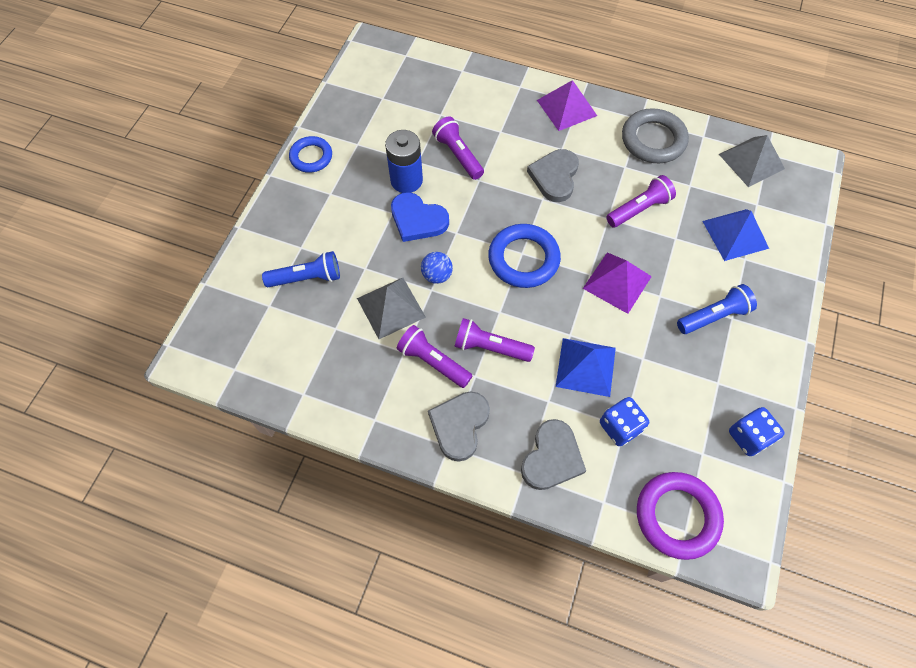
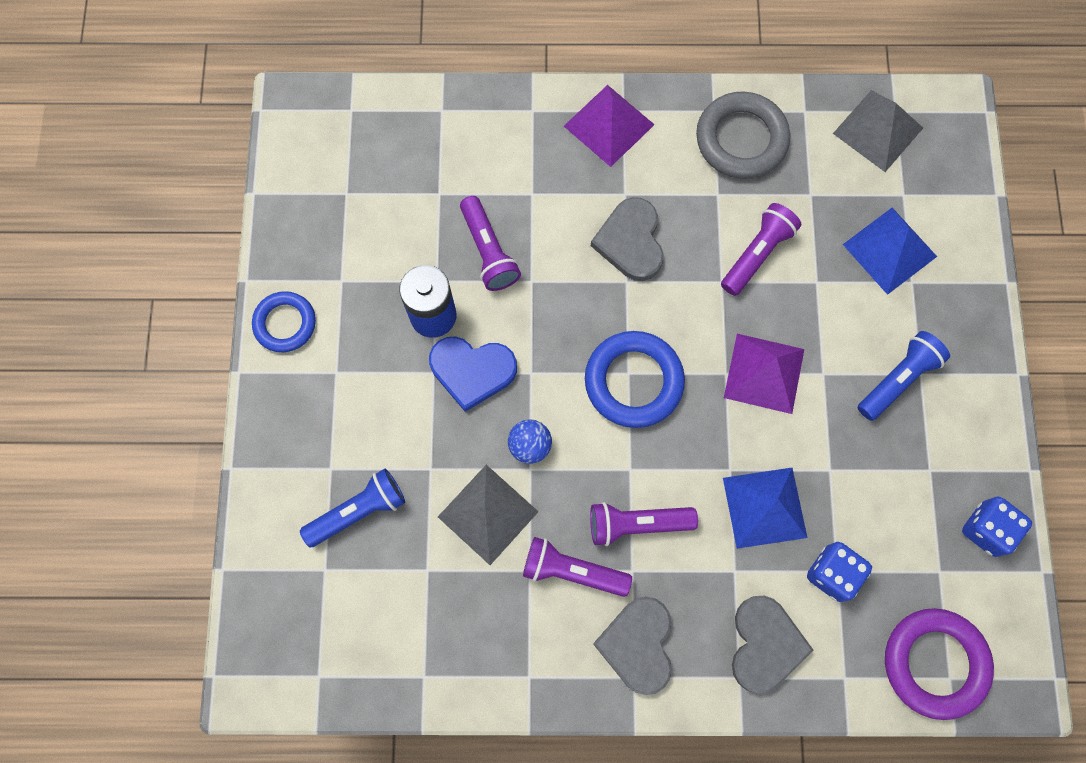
camera: 20 degrees left, 10 degrees up
purple flashlight [432,116,484,180] -> purple flashlight turned 150 degrees counterclockwise [460,196,521,291]

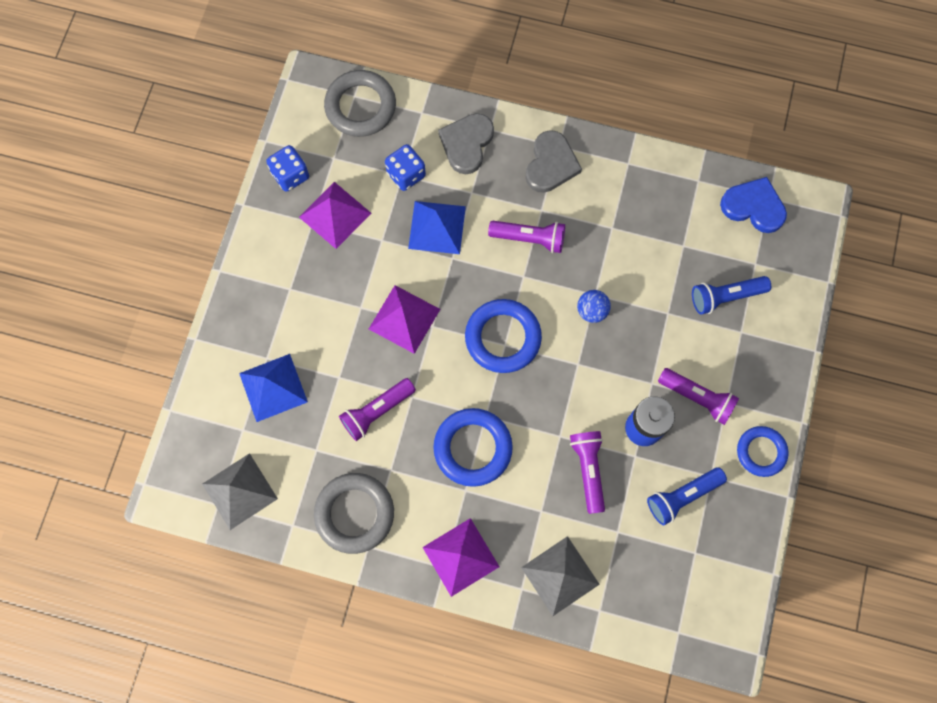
camera: 165 degrees left, 0 degrees up
blue heart [429,337,517,412] -> blue heart moved to [720,177,787,233]
grey pyramid [438,465,539,565] -> grey pyramid moved to [521,536,600,616]
purple flashlight [523,537,632,597] -> purple flashlight moved to [658,368,739,425]
grey heart [591,197,664,281] -> blue ring [433,408,513,487]
blue flashlight [858,331,950,421] -> blue flashlight moved to [647,467,727,525]
purple ring [885,608,994,720] -> grey ring [324,70,396,137]
none -> purple pyramid [299,182,371,249]

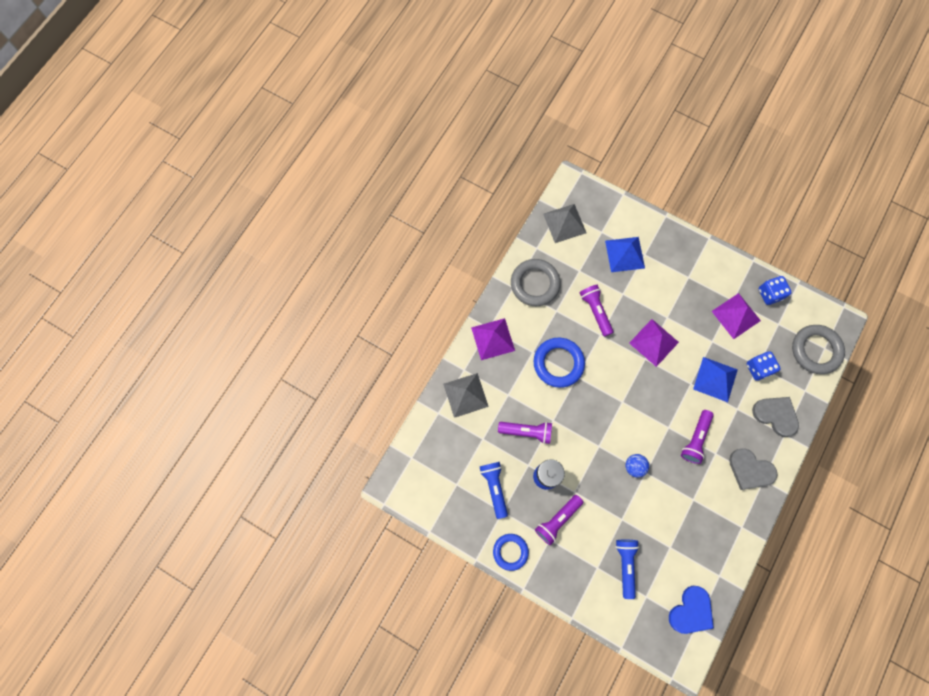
camera: 105 degrees right, 0 degrees up
blue ring [465,299,542,373] -> none

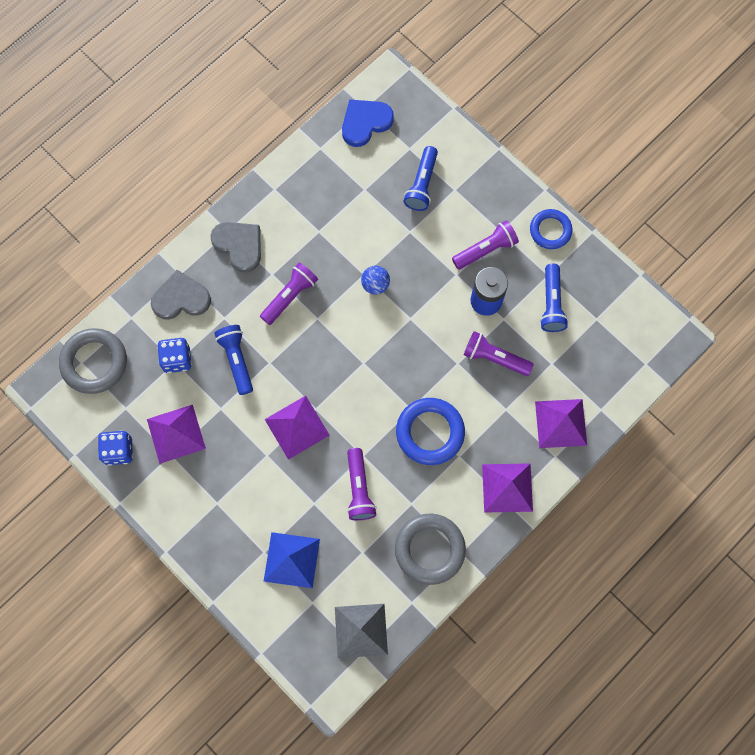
camera: 165 degrees left, 0 degrees up
grey pyramid [443,373,489,418] -> purple pyramid [535,399,587,448]
blue pyramid [693,357,738,402] -> blue flashlight [214,325,253,395]
grey heart [752,397,799,437] -> grey heart turned 120 degrees clockwise [151,270,211,320]

